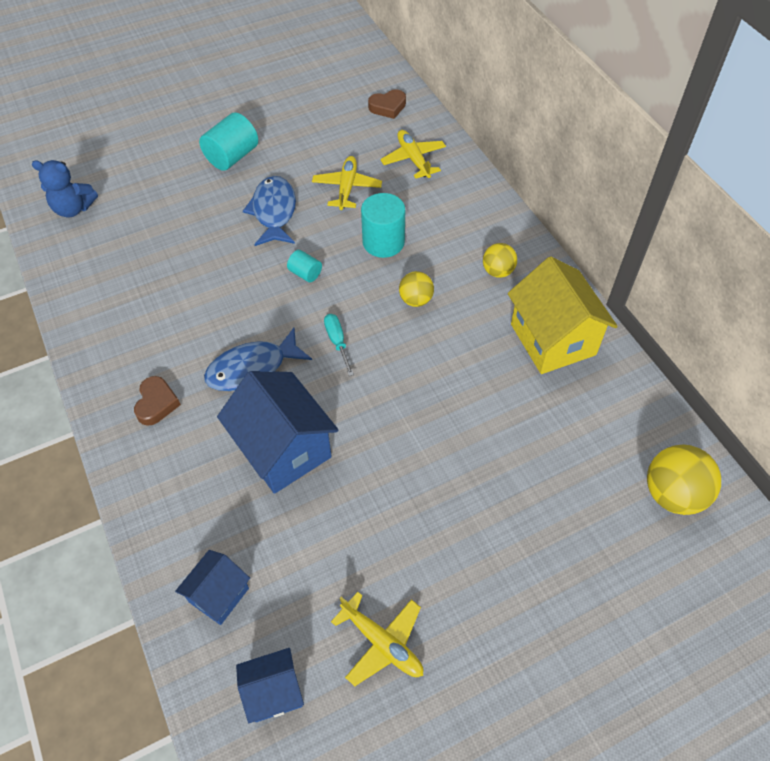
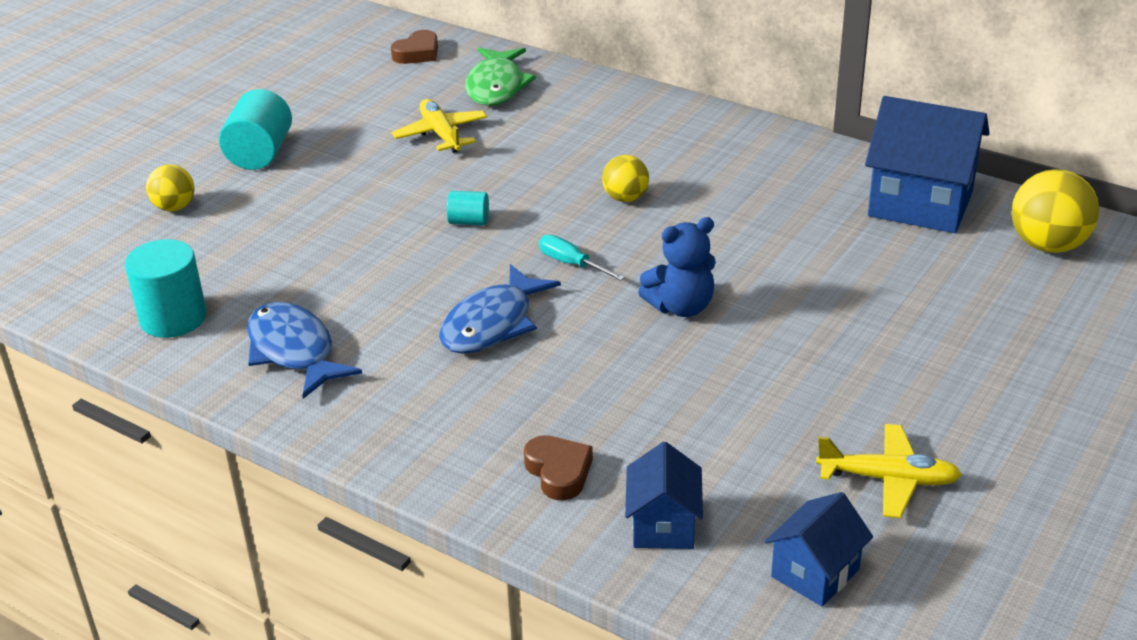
camera: 30 degrees left, 20 degrees down
blue teddy bear [32,160,98,217] -> blue teddy bear moved to [638,217,716,317]
brown heart [134,376,181,426] -> brown heart moved to [524,435,593,500]
blue house [217,371,339,494] -> blue house moved to [865,96,990,233]
blue fish [243,176,296,246] -> blue fish moved to [247,302,362,399]
turquoise cylinder [361,193,405,258] -> turquoise cylinder moved to [125,239,207,338]
yellow plane [380,130,446,179] -> green fish [465,48,536,106]
yellow ball [483,243,517,278] -> yellow ball moved to [146,164,194,211]
yellow house [508,256,618,374] -> none

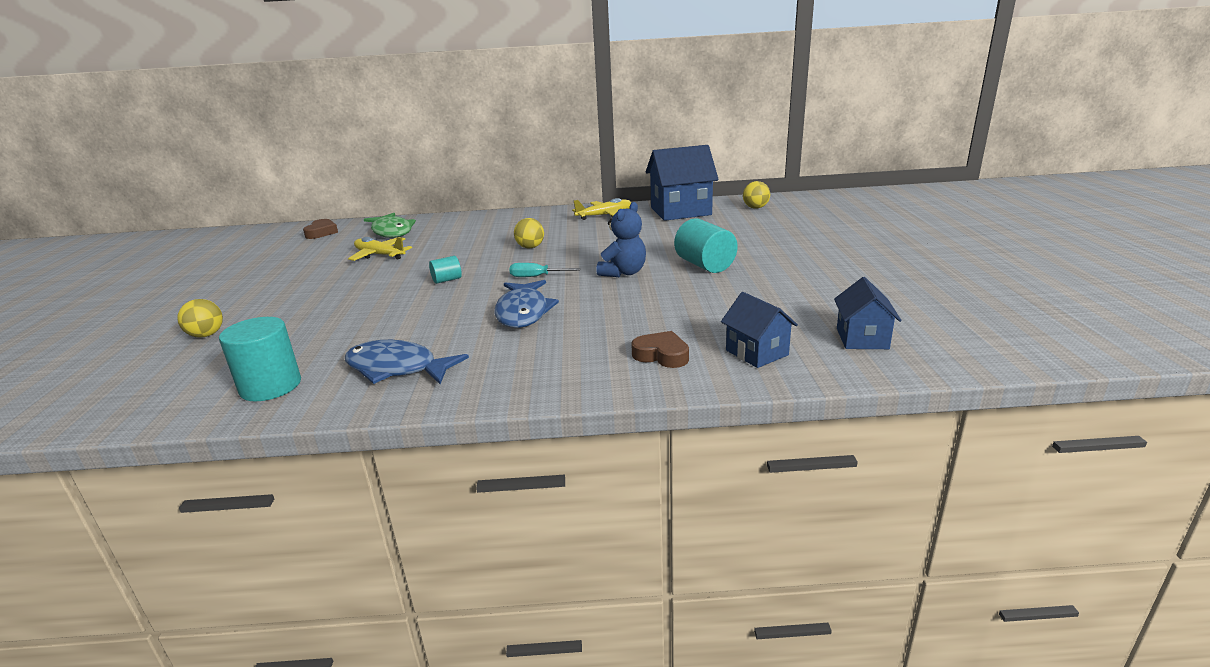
camera: 35 degrees left, 10 degrees down
turquoise cylinder [219,89,292,170] -> turquoise cylinder moved to [674,218,738,273]
yellow plane [816,424,962,518] -> yellow plane moved to [572,198,631,220]
yellow ball [1012,169,1099,253] -> yellow ball [743,181,770,209], size x0.60

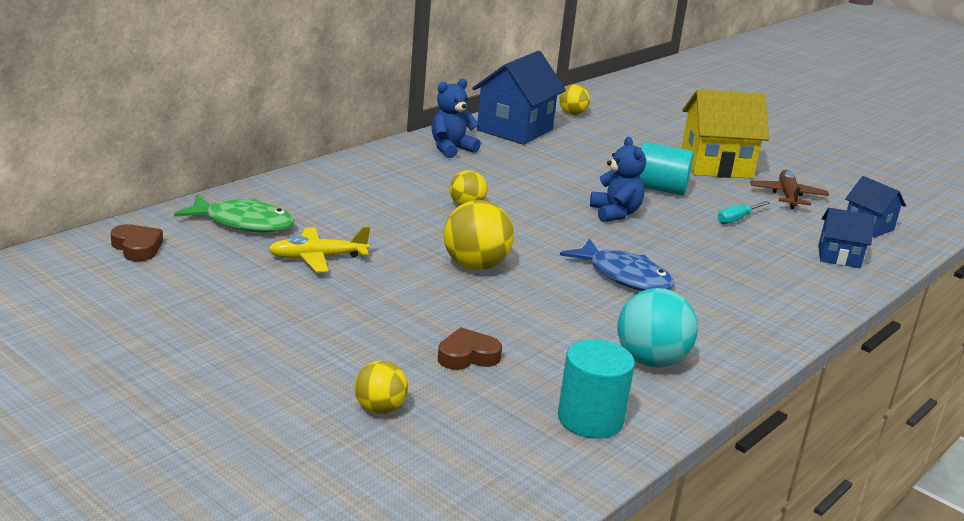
camera: 50 degrees left, 0 degrees up
blue fish [345,340,469,384] -> turquoise ball [617,288,698,368]
turquoise cylinder [429,256,462,284] -> yellow ball [444,200,514,270]
turquoise screwdriver [509,263,580,277] -> turquoise screwdriver moved to [717,201,770,224]
yellow plane [572,198,631,220] -> blue teddy bear [432,79,481,158]
brown heart [631,331,689,368] -> brown heart moved to [438,327,502,370]
none -> yellow house [681,90,769,179]
none -> brown plane [750,170,829,209]

